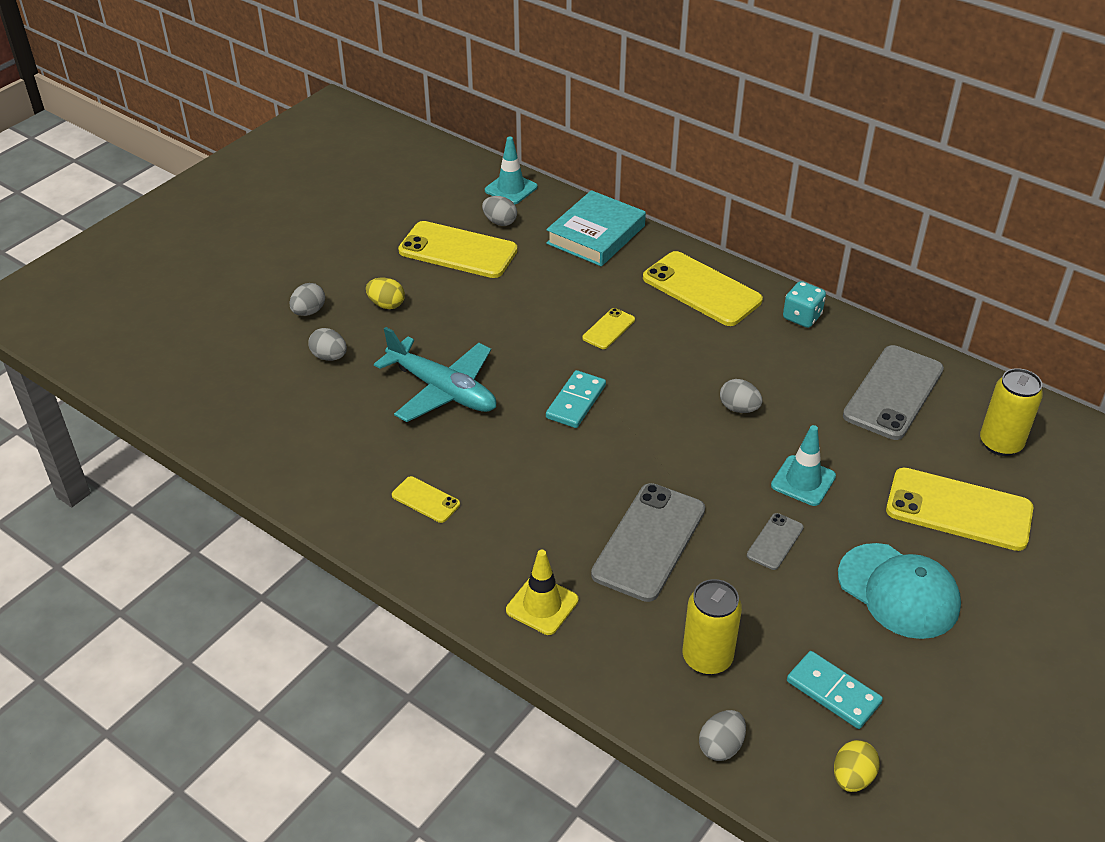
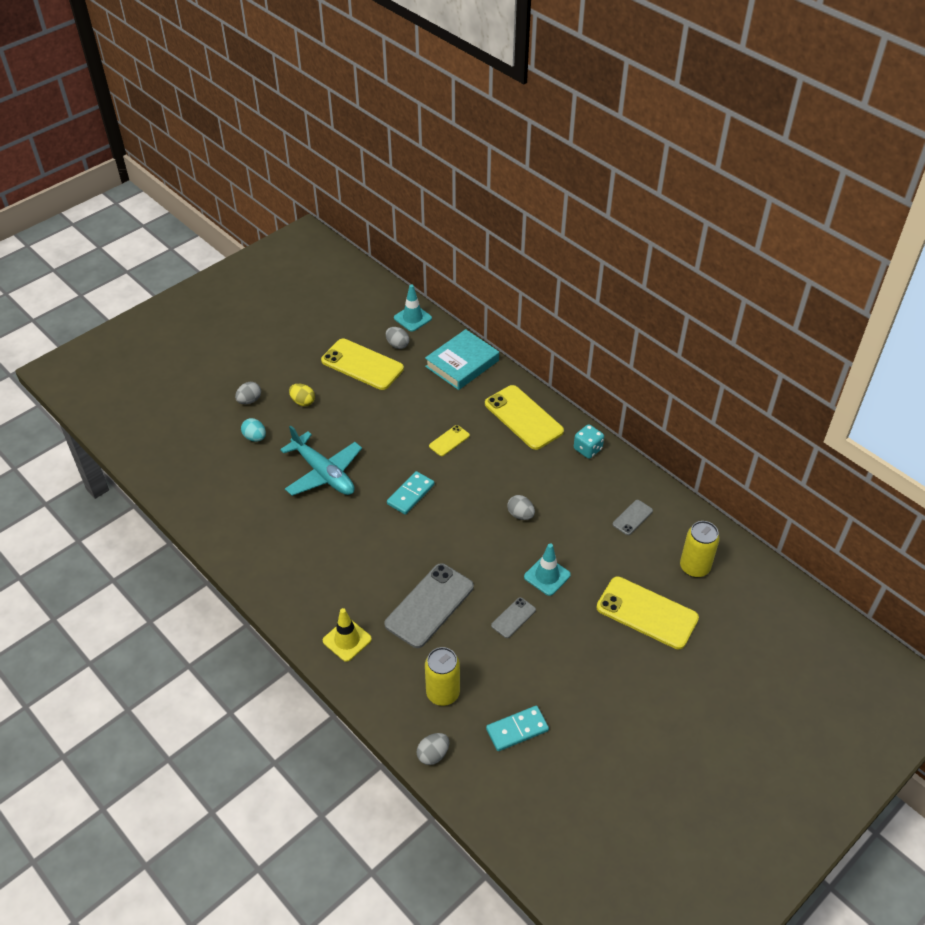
camera: 10 degrees right, 5 degrees up
grey egg [309,328,347,361] -> turquoise egg [241,418,266,442]
yellow phone [392,476,460,523] -> none
turquoise domino [787,651,883,729] -> turquoise domino turned 75 degrees counterclockwise [486,706,549,751]
yellow egg [834,740,880,792] -> none
turquoise cap [838,543,961,639] -> none
grey phone [843,345,944,440] -> grey phone [613,500,653,535], size x0.49

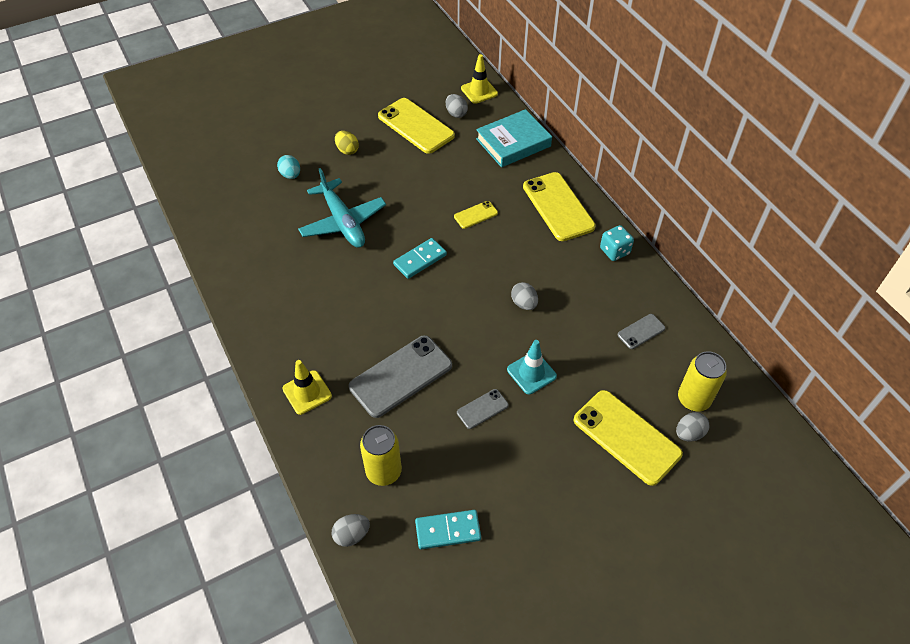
camera: 15 degrees right, 5 degrees up
grey egg [235,382,261,404] -> grey egg moved to [676,412,710,442]
turquoise traffic cone [394,284,432,332] -> yellow traffic cone [461,54,498,104]

